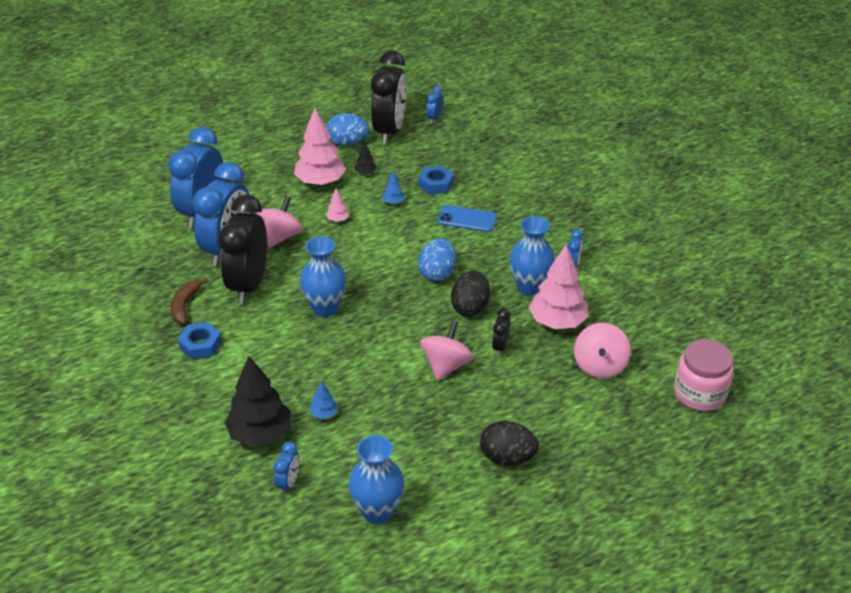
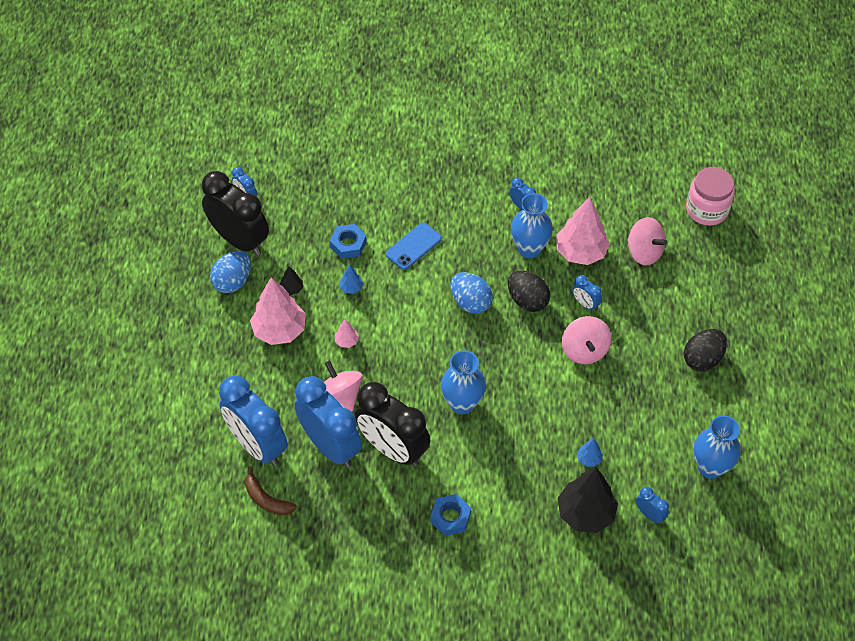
camera: 60 degrees left, 15 degrees up
brown banana [171,278,208,324] -> brown banana moved to [245,466,297,515]
pink spinning top [420,321,474,381] -> pink spinning top turned 150 degrees counterclockwise [562,316,612,364]
black clock [492,308,511,356] -> blue clock [572,275,602,311]

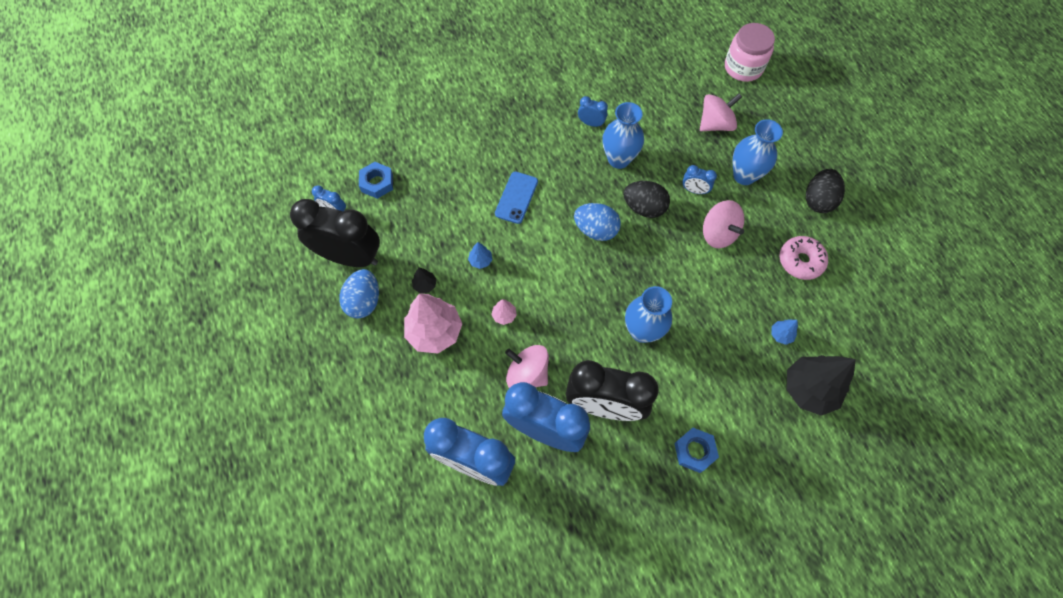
camera: 25 degrees left, 10 degrees up
brown banana [245,466,297,515] -> none
blue nut [329,224,367,259] -> blue nut moved to [359,162,393,199]
pink tree [557,197,610,265] -> none
pink spinning top [627,217,667,266] -> pink spinning top turned 45 degrees counterclockwise [700,93,742,131]
blue clock [636,487,669,524] -> none
blue vase [693,415,741,479] -> blue vase moved to [733,119,783,185]
none -> pink donut [779,236,828,280]

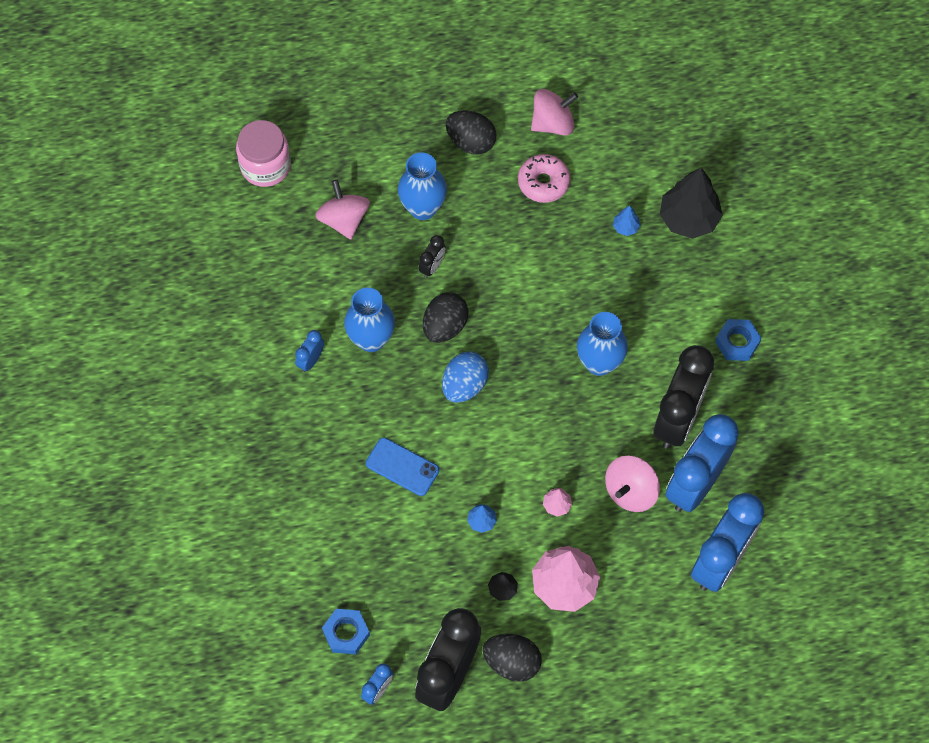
camera: 80 degrees left, 0 degrees up
blue egg [339,269,379,319] -> black egg [483,634,542,682]
blue clock [682,165,717,194] -> black clock [419,235,446,278]
pink spinning top [703,200,744,248] -> pink spinning top moved to [531,89,578,136]

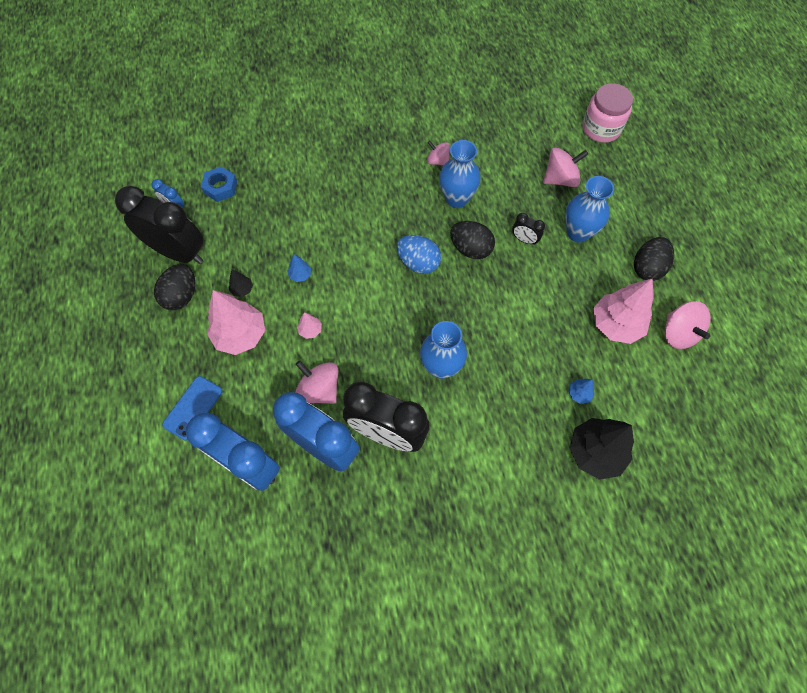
camera: 90 degrees right, 0 degrees up
blue clock [295,330,324,372] -> pink spinning top [427,141,450,165]
blue phone [366,437,439,496] -> blue phone moved to [162,376,222,440]
pink donut [518,154,570,203] -> pink tree [594,278,654,344]
blue nut [715,319,761,361] -> none

